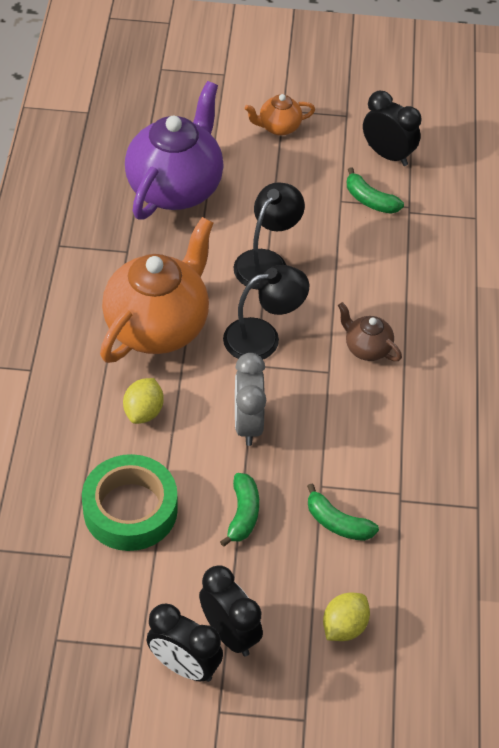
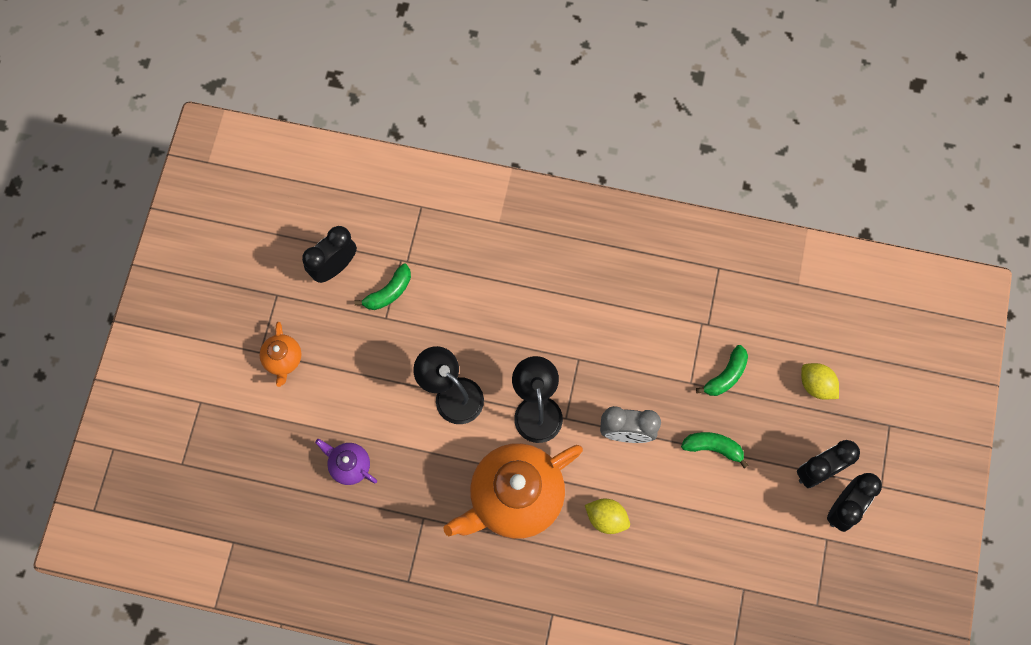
camera: 80 degrees left, 20 degrees up
green tape [82,454,178,551] -> none
orange teapot [100,217,213,363] -> orange teapot turned 75 degrees counterclockwise [443,443,583,539]
purple teapot [125,81,224,220] -> purple teapot [315,439,377,485], size x0.46
brown teapot [338,302,402,361] -> none

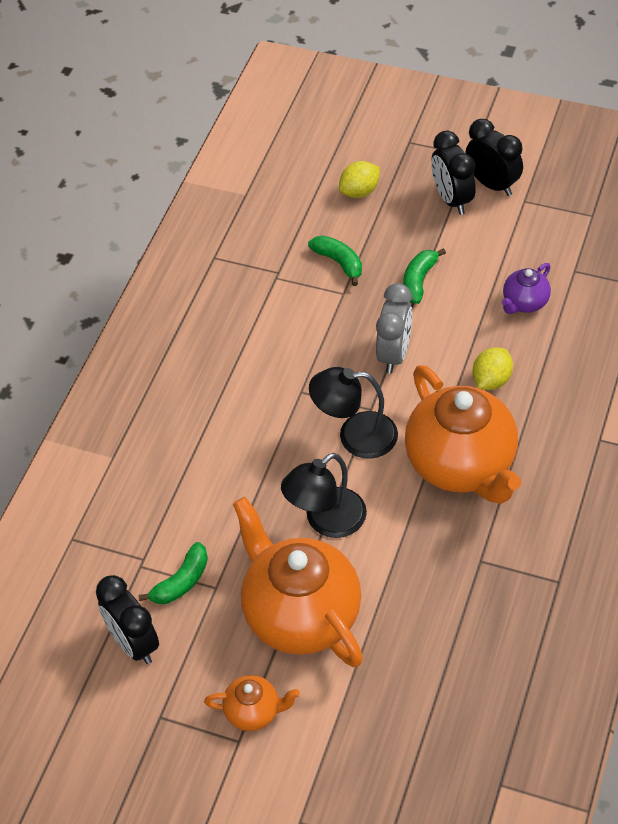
camera: 80 degrees left, 20 degrees down
purple teapot [315,439,377,485] -> purple teapot moved to [502,263,551,314]
green banana [354,264,411,310] -> green banana turned 75 degrees clockwise [139,542,208,604]
none -> orange teapot [233,497,363,667]

